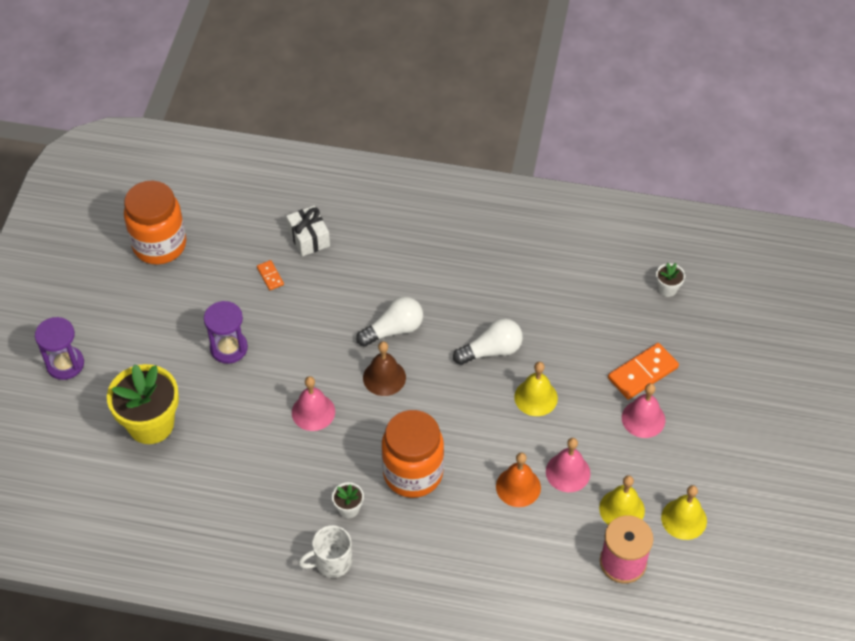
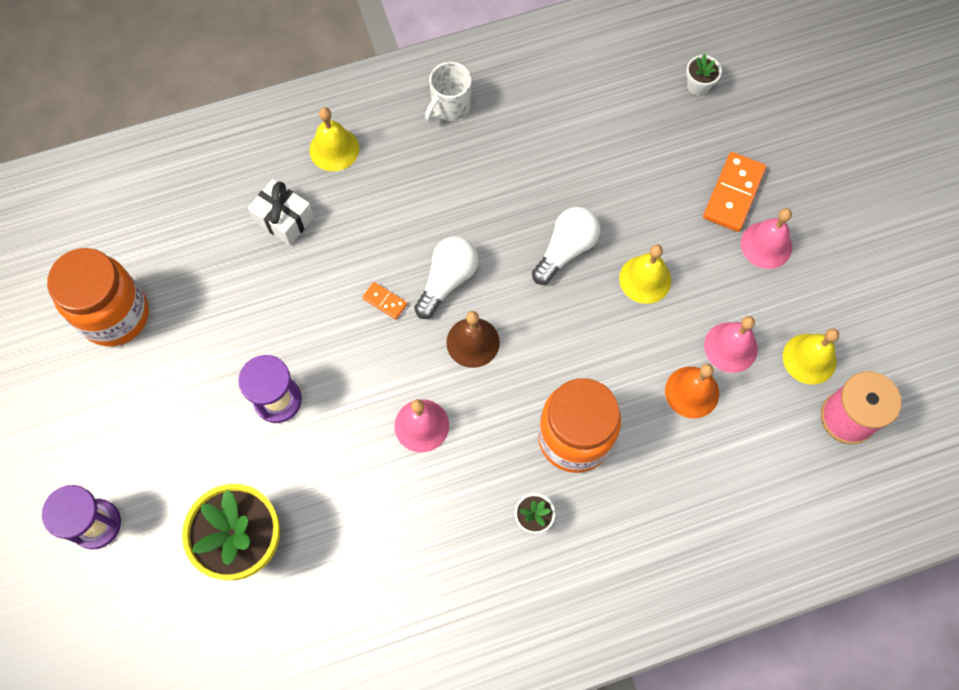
camera: 30 degrees left, 15 degrees up
orange domino [257,260,284,290] -> orange domino moved to [362,282,407,319]
white mug [298,525,352,578] -> white mug moved to [425,62,471,122]
yellow bell [661,485,707,540] -> yellow bell moved to [310,107,359,171]

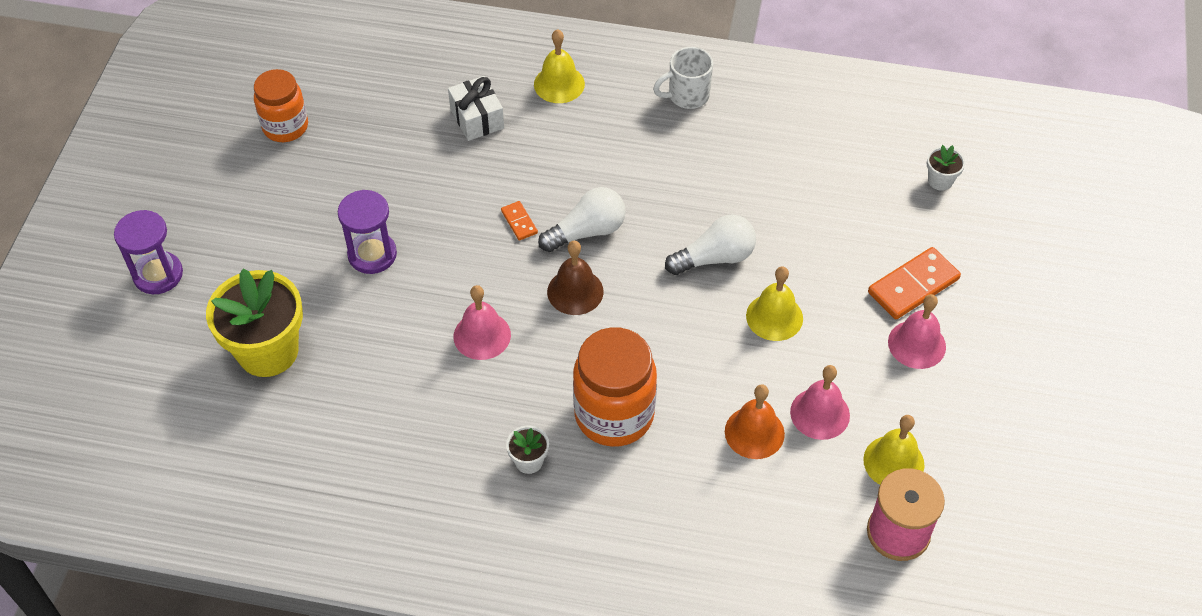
camera: 30 degrees right, 15 degrees down
orange jar [47,248,149,346] -> orange jar [254,69,308,142], size x0.66

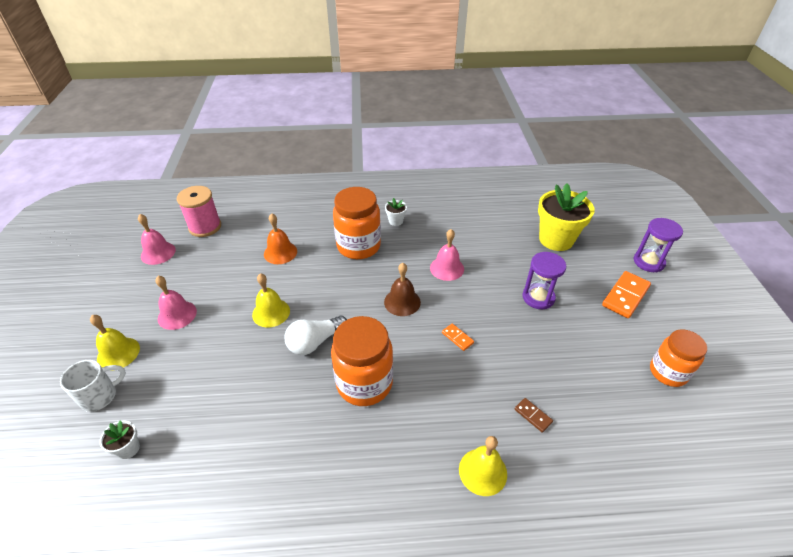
camera: 165 degrees right, 10 degrees down
white gift [448,76,504,141] -> brown domino [515,398,553,433]
white light bulb [538,187,626,252] -> none
white mug [653,47,713,109] -> white mug moved to [60,360,126,412]
pink bell [790,365,850,440] -> pink bell moved to [138,214,176,265]
yellow bell [863,415,924,485] -> yellow bell moved to [90,315,140,368]
orange domino [868,247,961,319] -> orange domino moved to [602,271,651,318]
none -> orange jar [331,316,393,406]

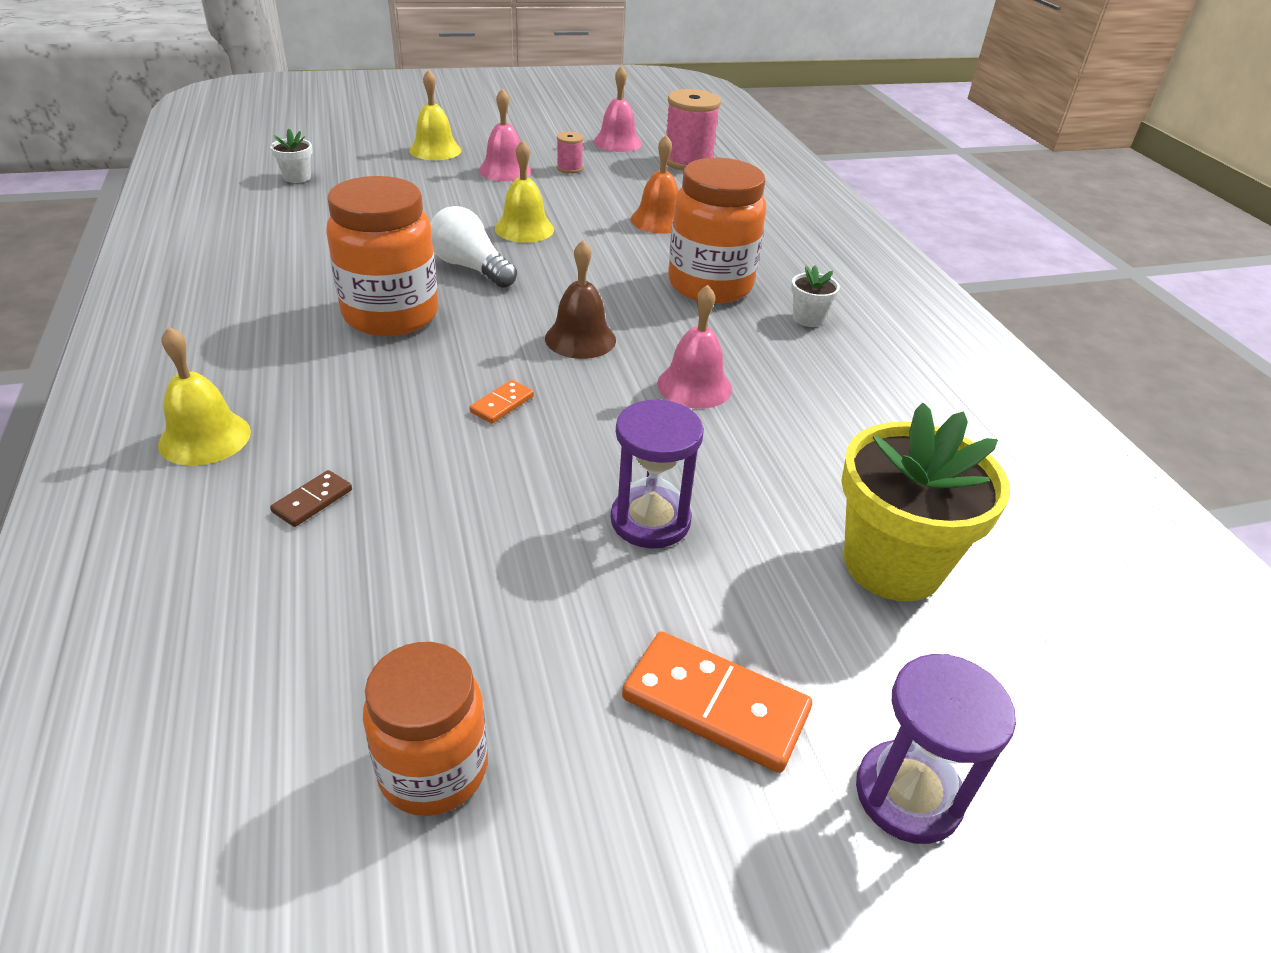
camera: 75 degrees right, 5 degrees down
white mug [60,360,126,412] -> none
none -> pink spool [557,132,584,174]

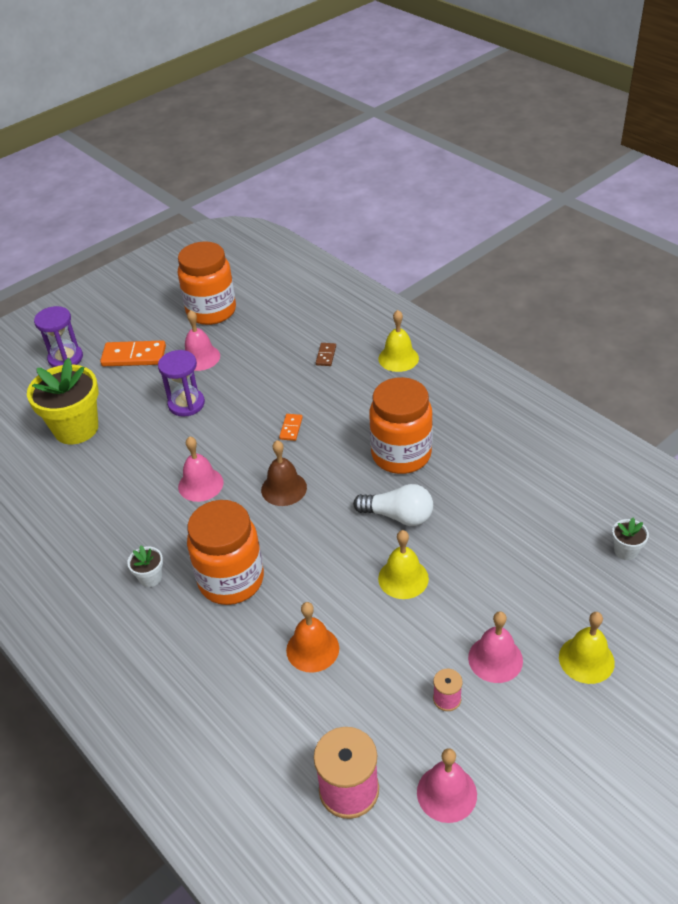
camera: 160 degrees right, 5 degrees up
orange jar [363,642,488,816] -> orange jar [178,241,236,325], size x1.51
none -> pink bell [185,310,220,371]

